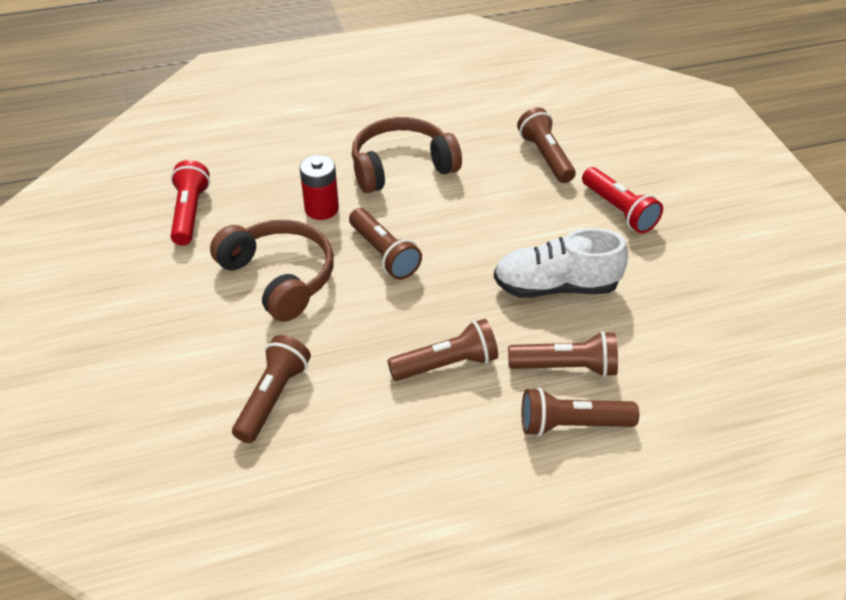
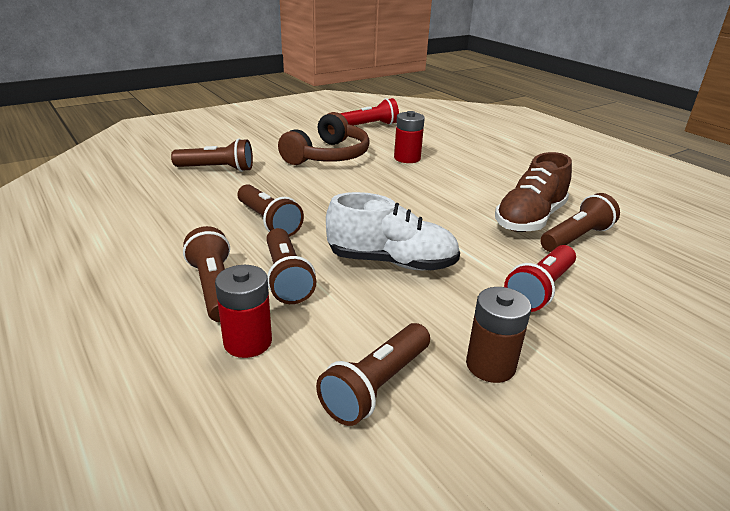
camera: 70 degrees right, 15 degrees down
brown flashlight [349,208,422,280] -> brown flashlight moved to [316,323,430,426]
brown headphones [352,117,462,193] -> none
white shoe [494,228,628,298] -> white shoe turned 120 degrees clockwise [326,192,460,270]
none -> red battery [215,265,272,358]
none -> brown battery [466,287,531,383]
none -> brown shoe [495,152,572,232]

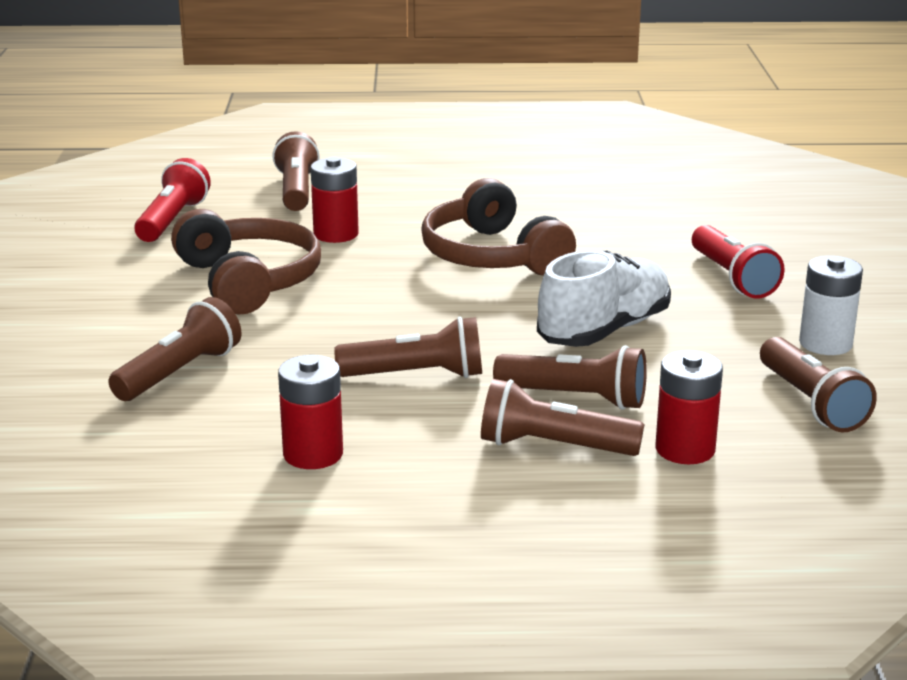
camera: 55 degrees left, 5 degrees down
brown battery [466,287,531,383] -> white battery [799,256,863,355]
brown shoe [495,152,572,232] -> none
brown flashlight [540,193,620,252] -> brown flashlight moved to [272,131,320,211]
none -> red battery [278,355,343,469]
none -> brown headphones [421,178,576,276]

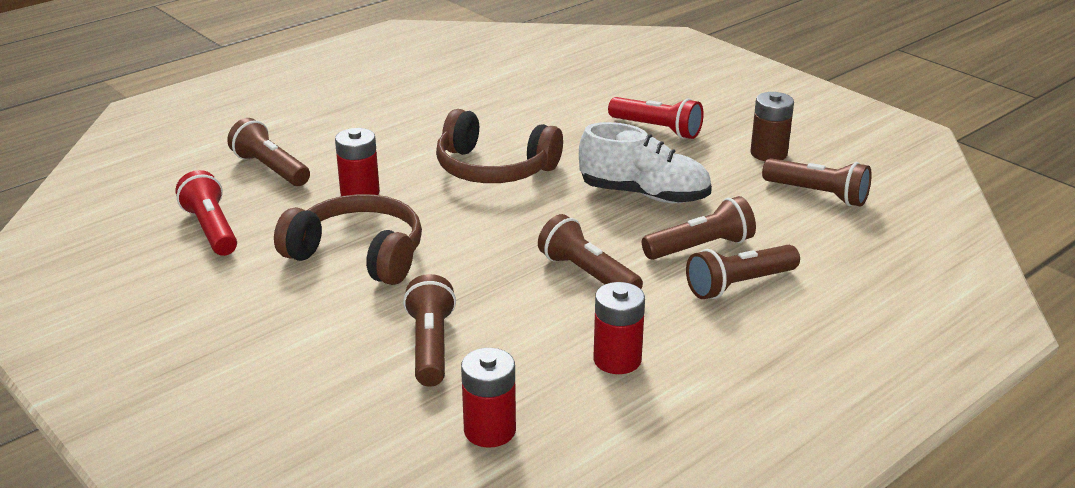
camera: 40 degrees left, 5 degrees up
brown flashlight [334,316,482,378] -> brown flashlight turned 90 degrees counterclockwise [538,214,643,289]
white shoe [537,250,671,347] -> white shoe turned 105 degrees clockwise [579,122,712,203]
red battery [655,350,723,464] -> red battery moved to [461,348,516,447]
white battery [799,256,863,355] -> brown battery [750,92,794,161]

